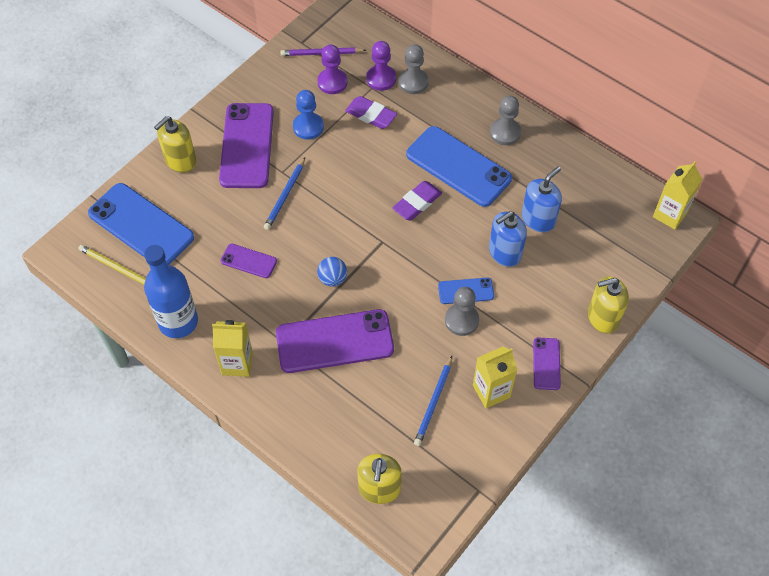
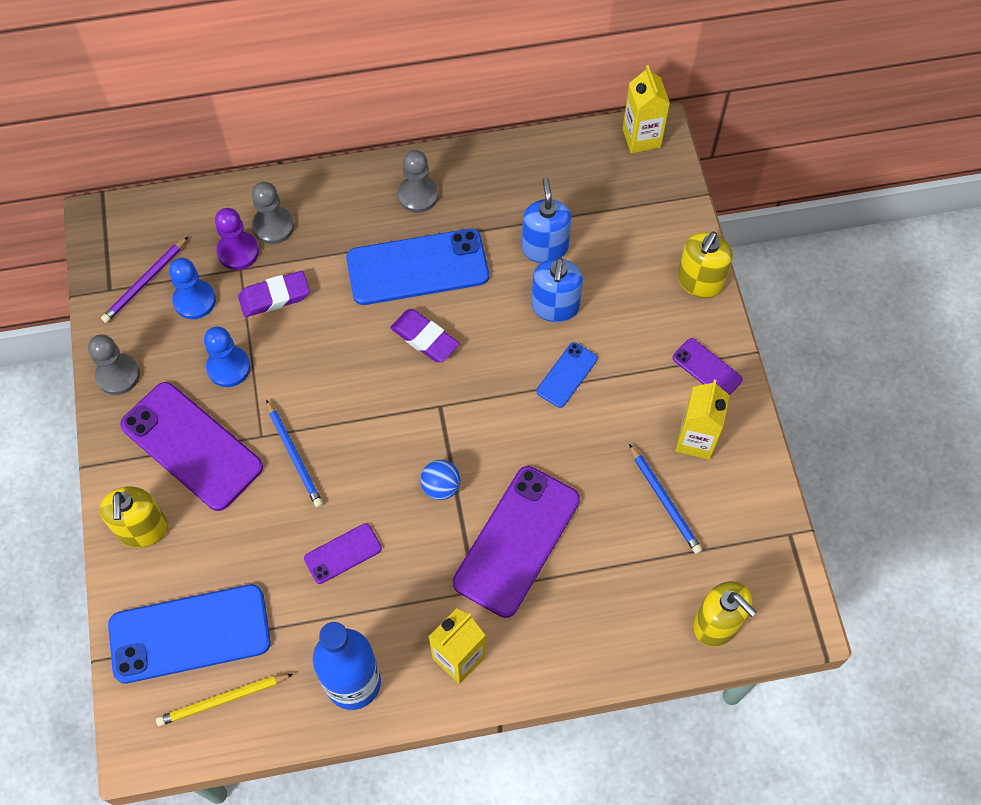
camera: 50 degrees left, 5 degrees up
purple pawn [317,45,348,94] -> blue pawn [169,258,216,319]
purple eraser [392,181,442,220] -> purple eraser turned 45 degrees counterclockwise [390,309,460,362]
grey pawn [445,287,479,336] -> grey pawn moved to [88,334,140,395]

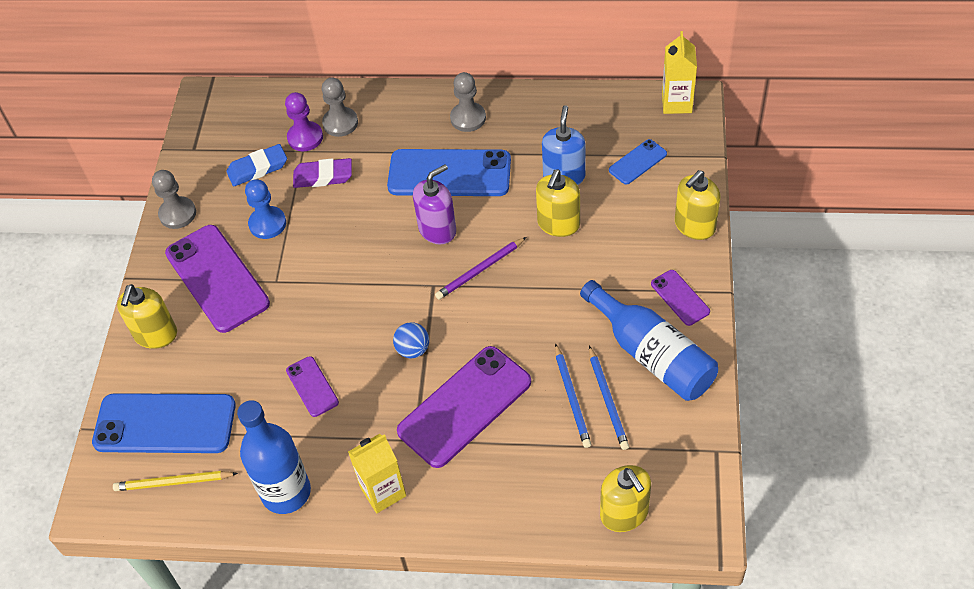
camera: 20 degrees right, 10 degrees down
purple pencil [101,237,188,323] -> purple pencil moved to [435,237,526,300]
blue pawn [169,258,216,319] -> blue eraser [227,144,287,186]
blue pencil [266,399,323,508] -> blue pencil moved to [555,343,591,448]
purple phone [304,523,382,584] -> purple phone turned 75 degrees clockwise [286,356,339,417]
purple eraser [390,309,460,362] -> purple soap dispenser [413,164,456,245]
blue soap dispenser [531,258,583,322] -> yellow soap dispenser [536,170,580,237]
blue phone [537,342,598,408] -> blue phone moved to [609,139,667,185]
yellow carton [675,380,730,460] -> blue bottle [580,280,718,401]

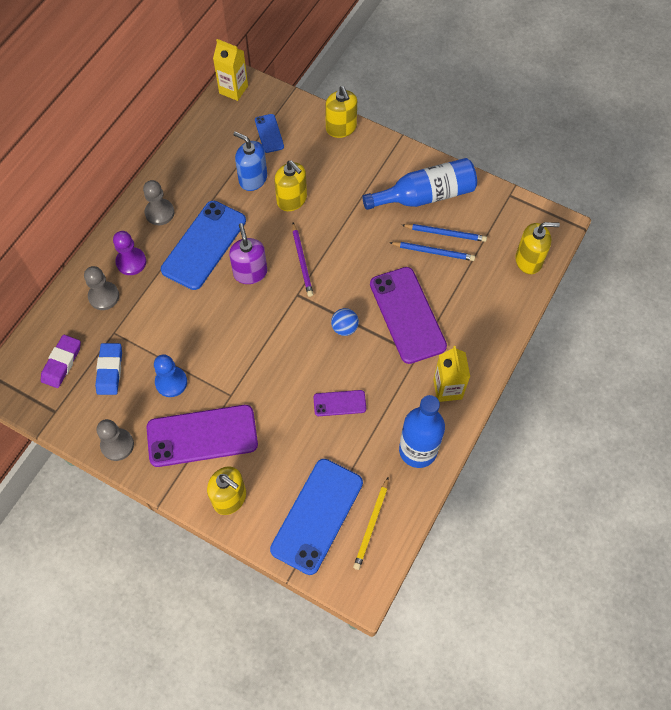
camera: 70 degrees left, 10 degrees up
purple pawn [285,92,323,151] -> purple pawn moved to [113,231,146,275]
purple eraser [293,158,352,188] -> purple eraser moved to [41,335,81,388]
purple phone [651,270,710,326] -> none

